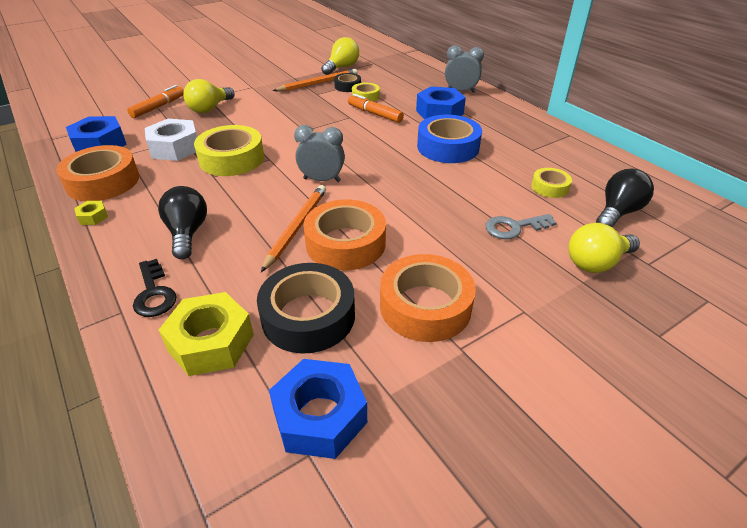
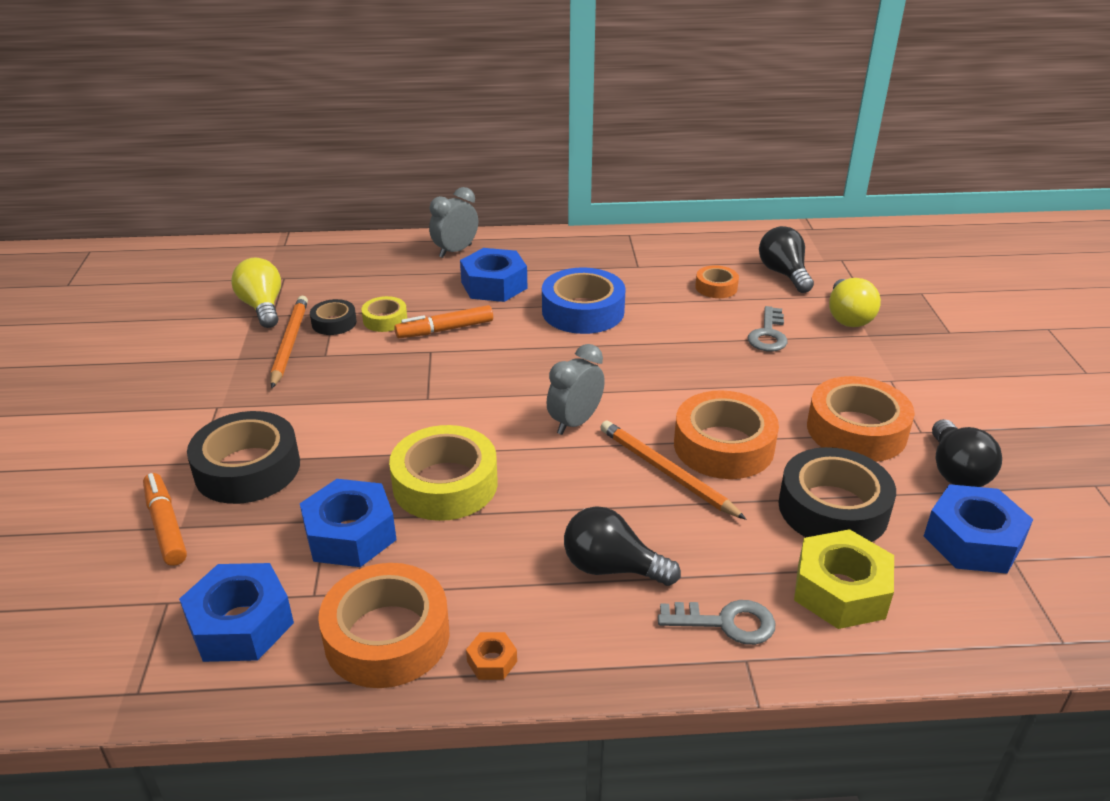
camera: 60 degrees left, 5 degrees down
yellow nut [74,201,108,225] -> orange nut [466,632,517,680]
black key [133,259,177,317] -> grey key [658,600,775,645]
white nut [145,119,197,161] -> blue nut [300,479,397,567]
yellow light bulb [183,79,235,113] -> black tape [187,411,300,504]
yellow tape [531,168,572,198] -> orange tape [695,265,739,298]
none -> black light bulb [932,419,1002,487]

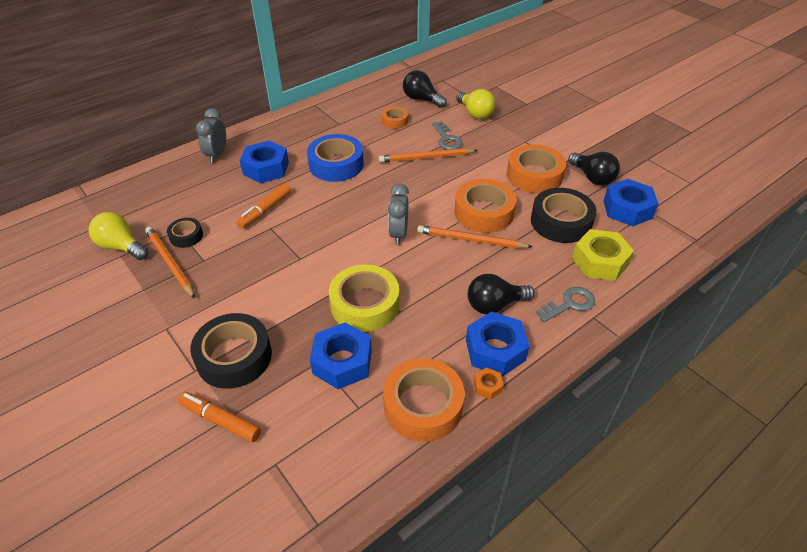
camera: 35 degrees left, 10 degrees up
blue nut [179,563,294,662] -> blue nut moved to [466,311,530,377]
yellow tape [361,296,407,332] -> none
none -> orange pencil [379,148,478,163]

